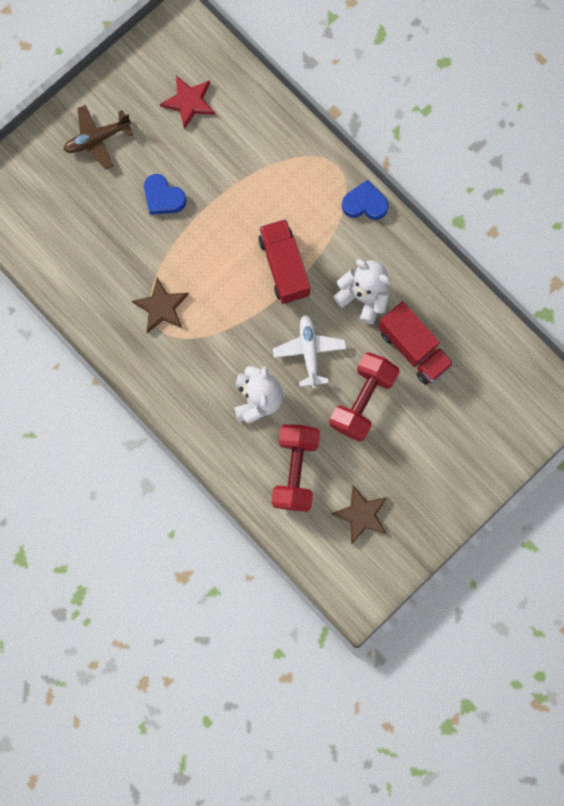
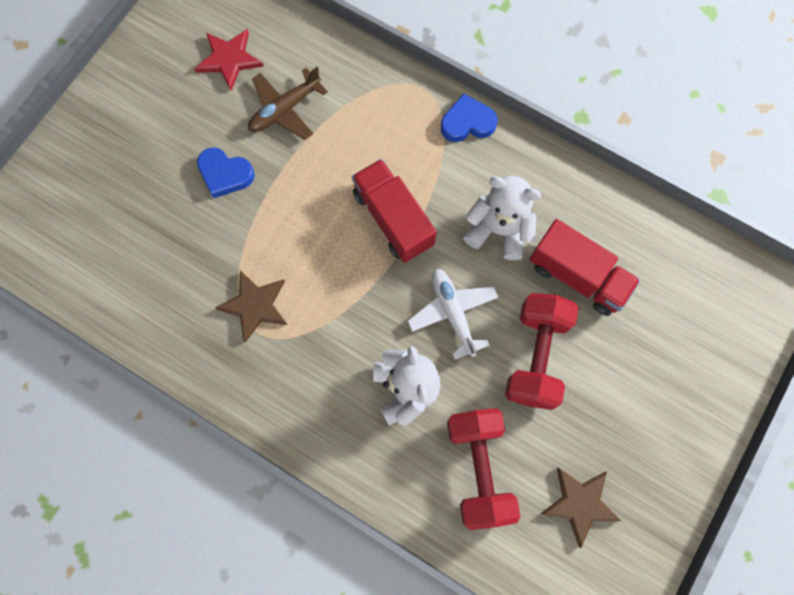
camera: 15 degrees left, 5 degrees down
brown plane [64,105,134,170] -> brown plane moved to [248,67,328,140]

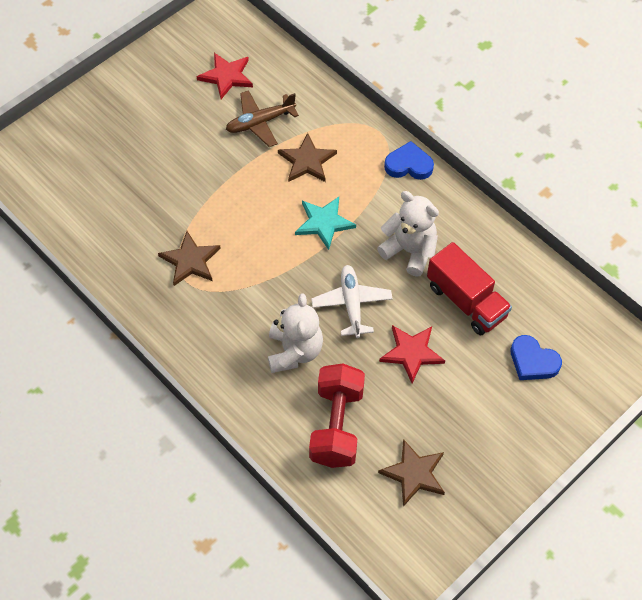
camera: 15 degrees right, 15 degrees down
blue heart [197,147,255,198] -> blue heart moved to [511,335,562,380]
red truck [352,159,437,263] -> turquoise star [295,197,356,250]
red dumbbell [505,293,579,410] -> red star [379,325,445,383]
none -> brown star [278,133,337,182]

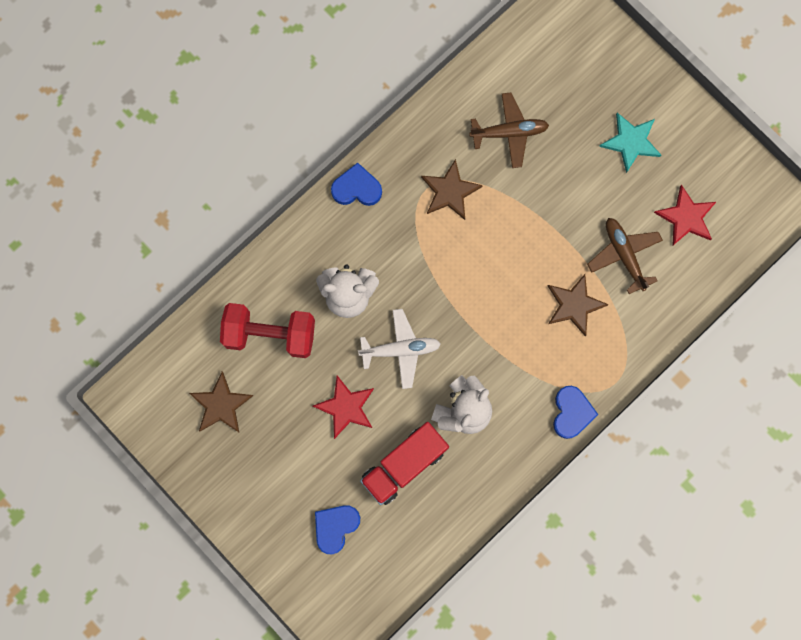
camera: 90 degrees right, 20 degrees up
turquoise star [295,197,356,250] -> turquoise star moved to [599,113,661,173]
none -> blue heart [331,163,382,206]
none -> brown plane [469,92,549,168]

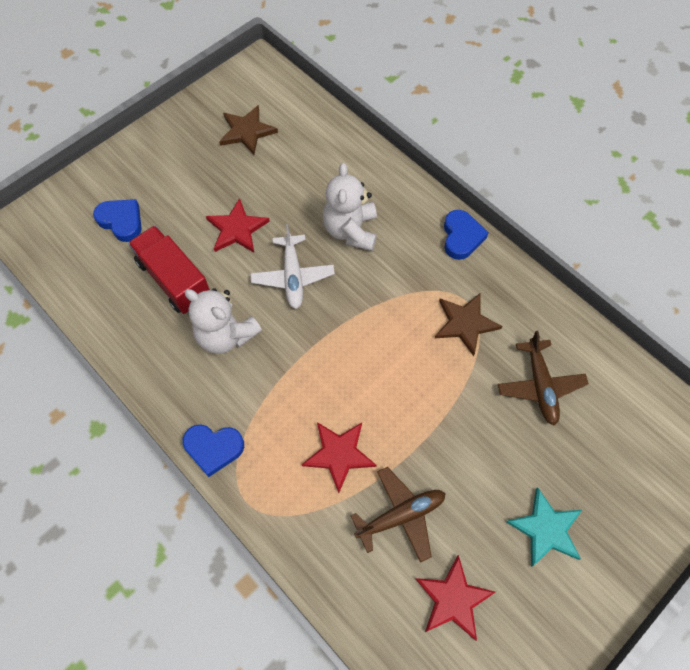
camera: 90 degrees right, 15 degrees down
red dumbbell [220,303,315,358] -> none
brown star [548,274,609,336] -> red star [302,422,377,493]

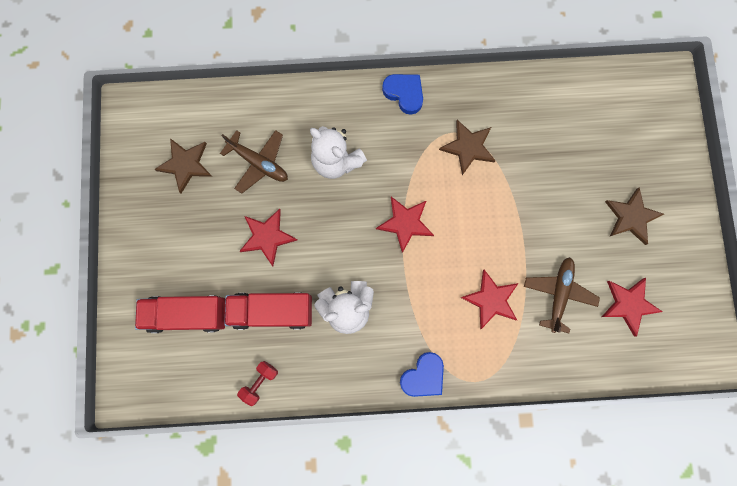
camera: 50 degrees left, 15 degrees up
blue heart [93,199,142,242] -> red truck [135,295,225,333]
white plane [250,224,335,309] -> none
brown plane [498,331,589,426] -> brown plane moved to [220,130,288,194]
turquoise star [506,488,582,567] -> brown star [605,187,664,245]
none -> red dumbbell [237,361,278,406]
none -> red star [376,197,434,253]

